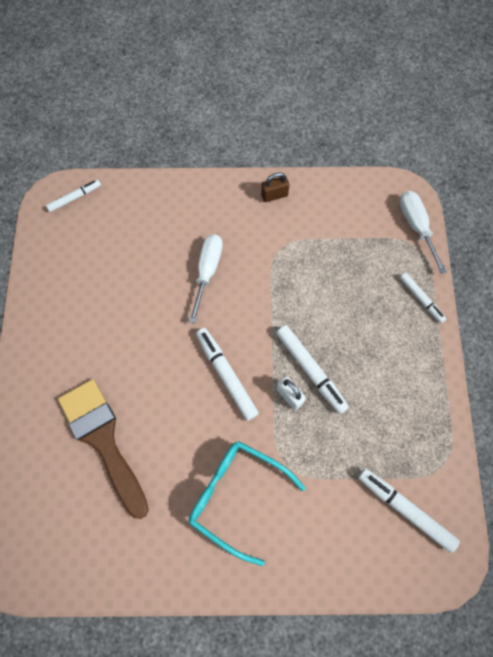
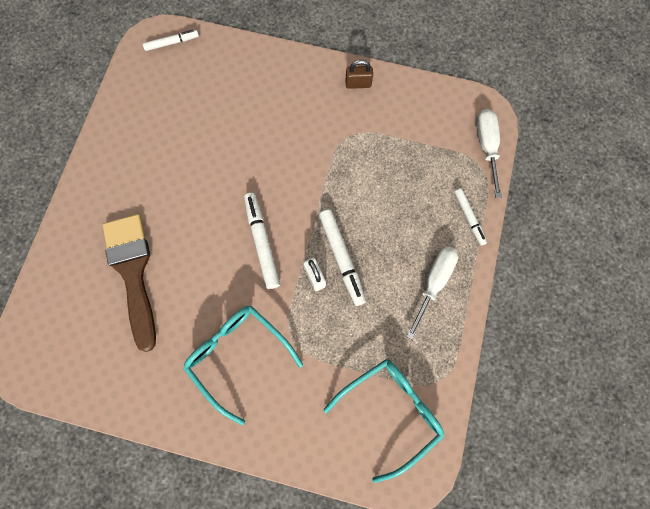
camera: 15 degrees right, 5 degrees up
white screwdriver [189,234,223,324] -> white screwdriver moved to [406,246,458,339]
white marker [358,469,460,553] -> turquoise glasses [324,359,444,483]

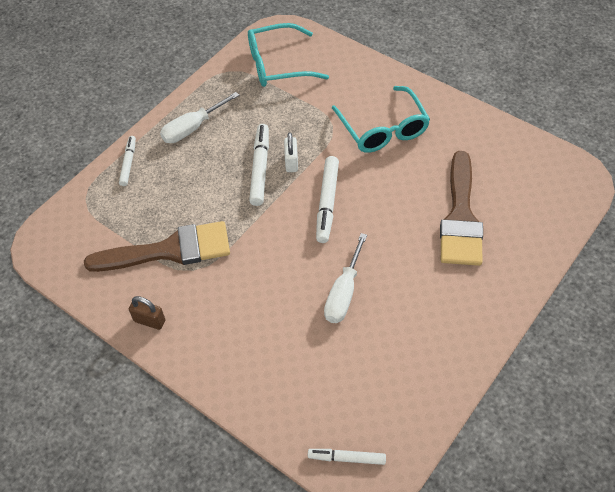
camera: 155 degrees left, 20 degrees down
white screwdriver [476,109,502,198] -> white screwdriver moved to [324,233,367,323]
none -> brown brush [84,221,230,272]

